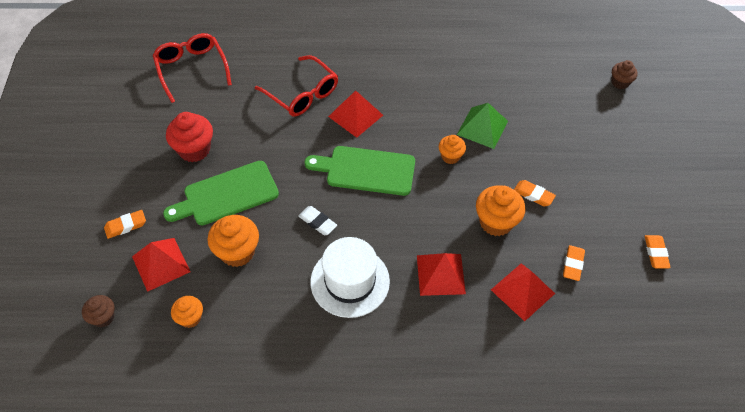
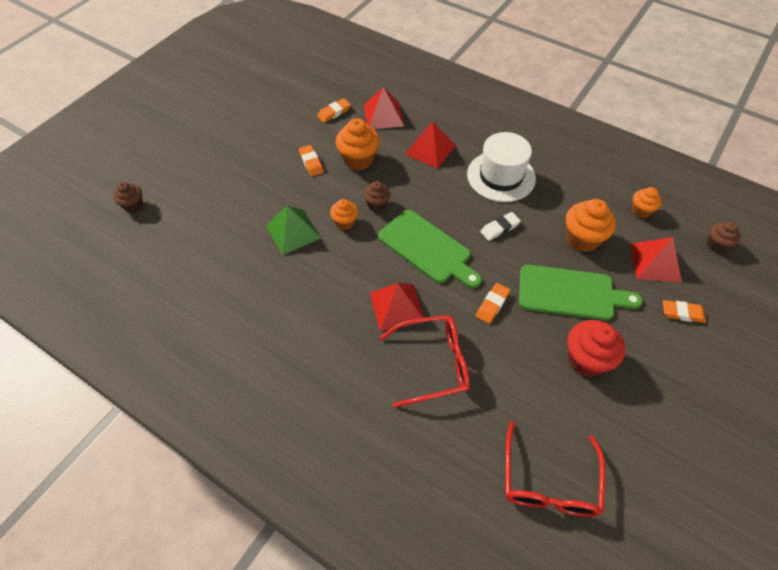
camera: 145 degrees left, 0 degrees up
red glasses [255,55,338,117] -> red glasses turned 90 degrees clockwise [380,315,470,408]
white eraser [298,206,337,235] -> white eraser turned 75 degrees clockwise [480,212,521,241]
orange eraser [645,235,671,268] -> orange eraser moved to [476,283,510,324]
none -> brown cupcake [363,181,391,212]

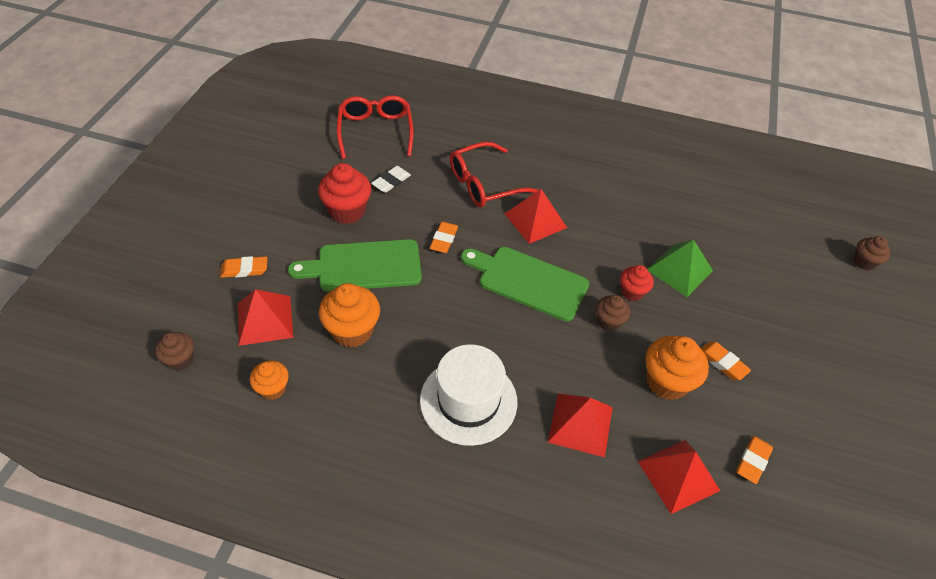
camera: 160 degrees right, 5 degrees down
orange cupcake [330,199,358,230] -> red cupcake [620,265,654,301]
white eraser [480,212,521,241] -> white eraser moved to [371,166,411,193]

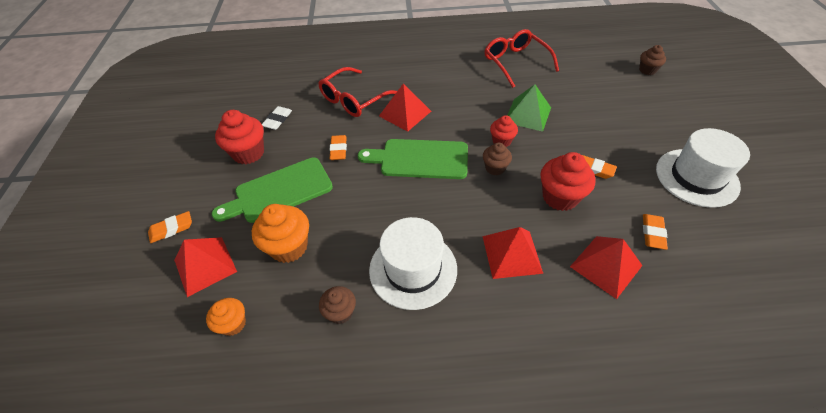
camera: 15 degrees left, 0 degrees up
brown cupcake [155,332,194,371] -> brown cupcake moved to [319,286,356,324]
red glasses [337,95,414,159] -> red glasses moved to [485,29,559,88]
orange cupcake [645,336,709,400] -> red cupcake [540,152,596,211]
none -> white hat [656,128,750,208]

